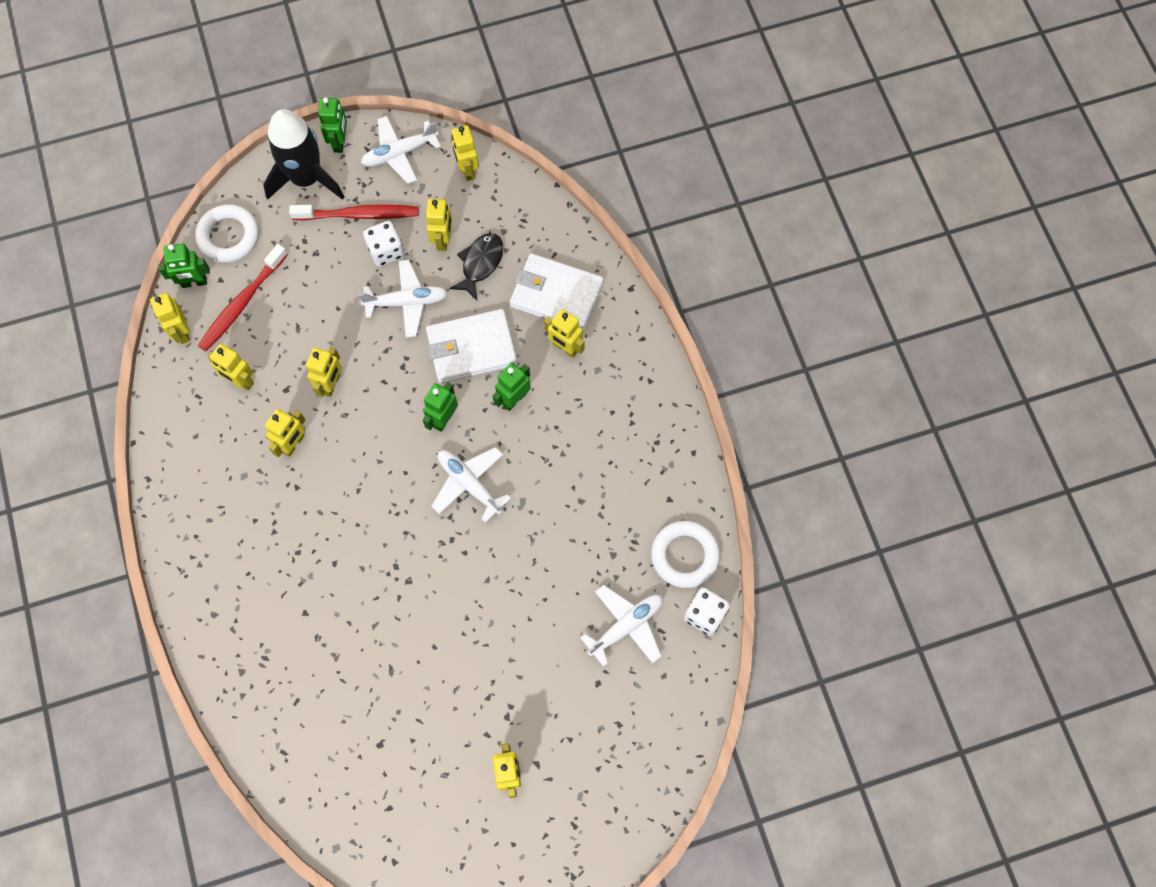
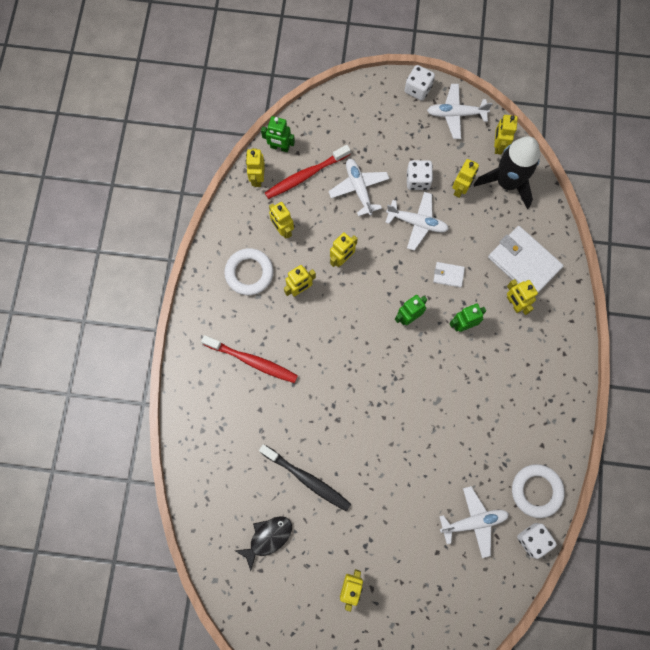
camera: 25 degrees right, 5 degrees up
white ring [195,204,259,263] -> white ring moved to [224,248,273,295]
black rocket [263,109,344,200] -> black rocket moved to [474,136,540,209]
red toothbrush [289,204,419,221] -> red toothbrush moved to [201,335,298,383]
green robot [318,97,347,153] -> white dice [405,65,435,101]
white wallet [426,309,518,383] -> white wallet [433,262,465,288], size x0.47
white plane [431,447,511,523] -> white plane moved to [328,159,390,216]
black fish [449,233,503,300] -> black fish moved to [235,516,292,571]
none -> black toothbrush [259,444,351,511]

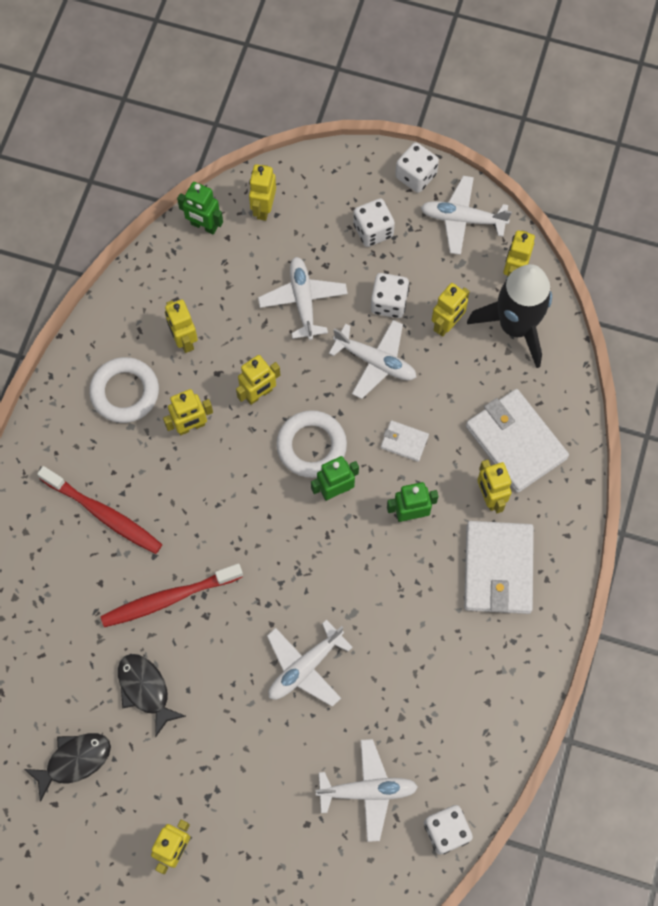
camera: 10 degrees right, 5 degrees down
yellow robot [246,148,265,187] -> yellow robot moved to [249,164,276,221]
black toothbrush [259,444,351,511] -> black fish [118,654,186,737]
red toothbrush [265,145,351,199] -> red toothbrush moved to [100,564,243,627]
white ring [512,464,565,518] -> white ring moved to [276,410,347,478]
none -> white plane [267,619,353,707]
none -> white dice [353,198,395,247]
none -> white wallet [464,521,534,614]

